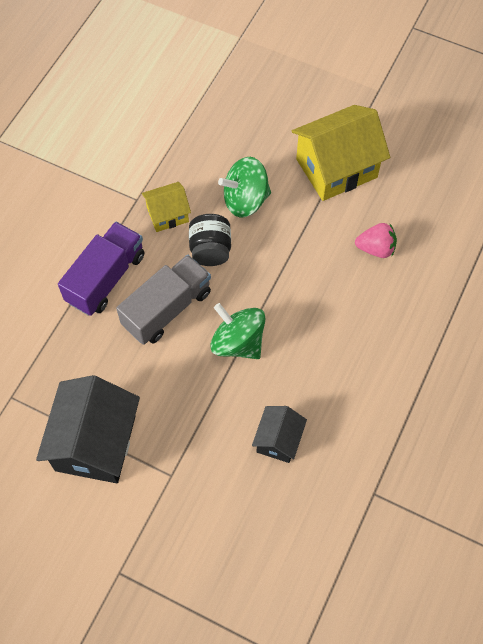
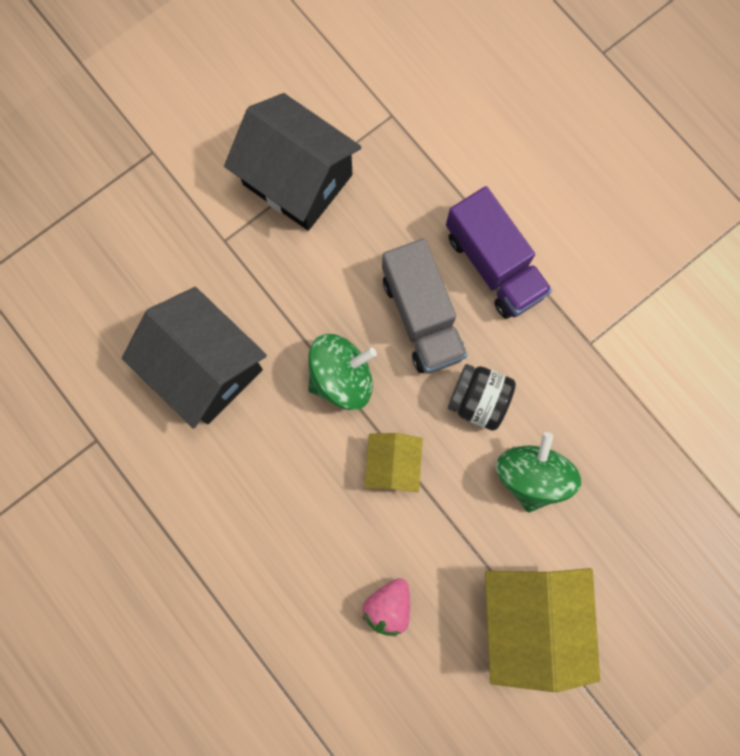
camera: 115 degrees right, 15 degrees up
yellow house [142,182,191,232] -> yellow house moved to [365,433,423,492]
black house [252,406,307,463] -> black house [122,287,267,429], size x1.88

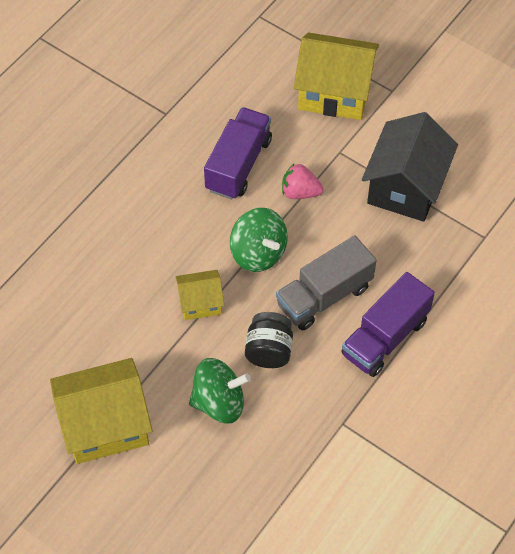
camera: 75 degrees right, 20 degrees down
black house [122,287,267,429] -> purple truck [204,107,272,200]
pink strawberry [362,578,410,636] -> pink strawberry moved to [282,163,323,199]
none -> yellow house [294,32,379,120]

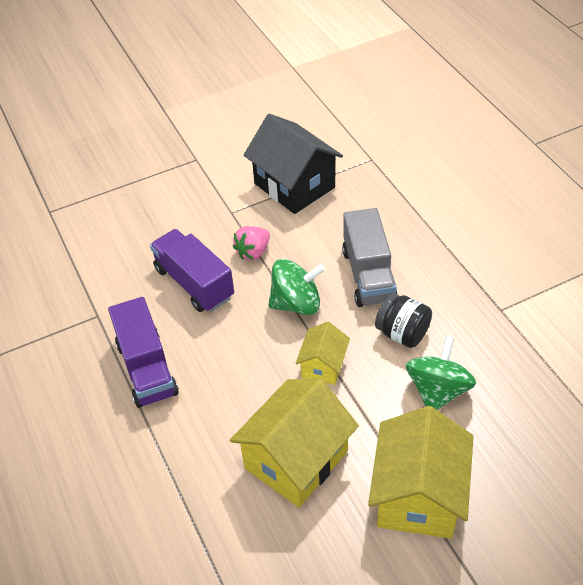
camera: 60 degrees left, 10 degrees down
yellow house [294,32,379,120] -> yellow house moved to [230,378,359,507]
purple truck [341,272,435,377] -> purple truck moved to [108,297,179,408]

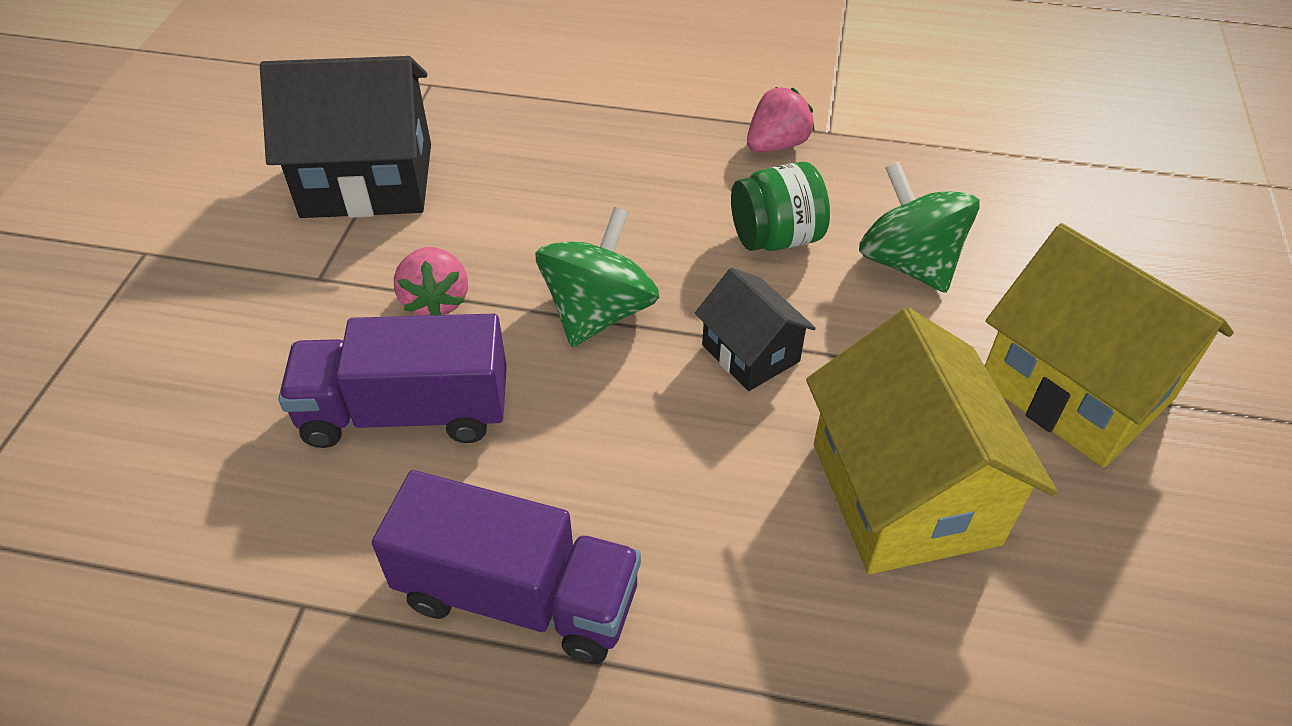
camera: 55 degrees left, 0 degrees up
yellow house [295,322,350,385] -> black house [695,268,816,391]
grey truck [342,208,398,307] -> none
black jar [375,293,432,348] -> green jar [731,162,830,251]
none -> pink strawberry [747,87,815,152]

